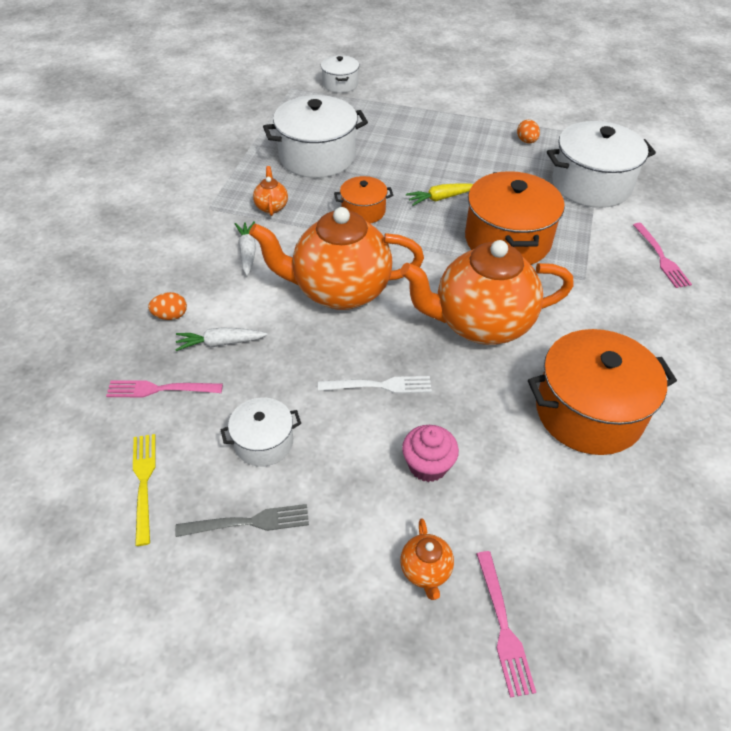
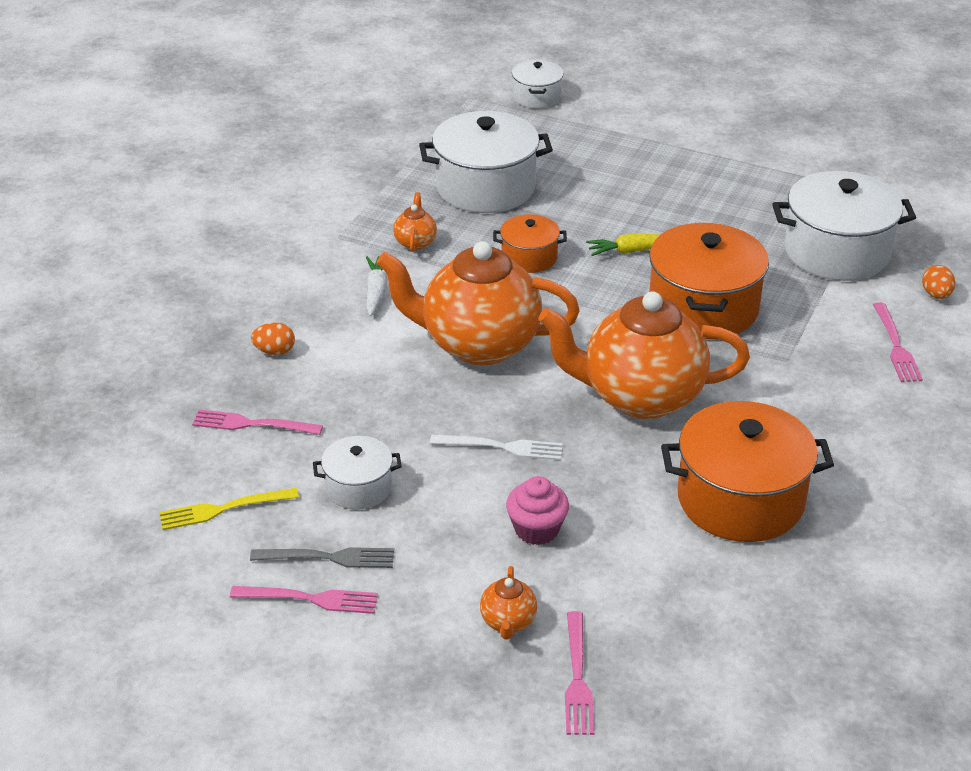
camera: 10 degrees right, 10 degrees down
yellow fork [133,434,156,546] -> yellow fork turned 105 degrees counterclockwise [159,488,299,530]
white carrot [175,327,268,351] -> none
orange egg [517,120,540,143] -> orange egg moved to [922,265,955,299]
none -> pink fork [230,586,378,614]

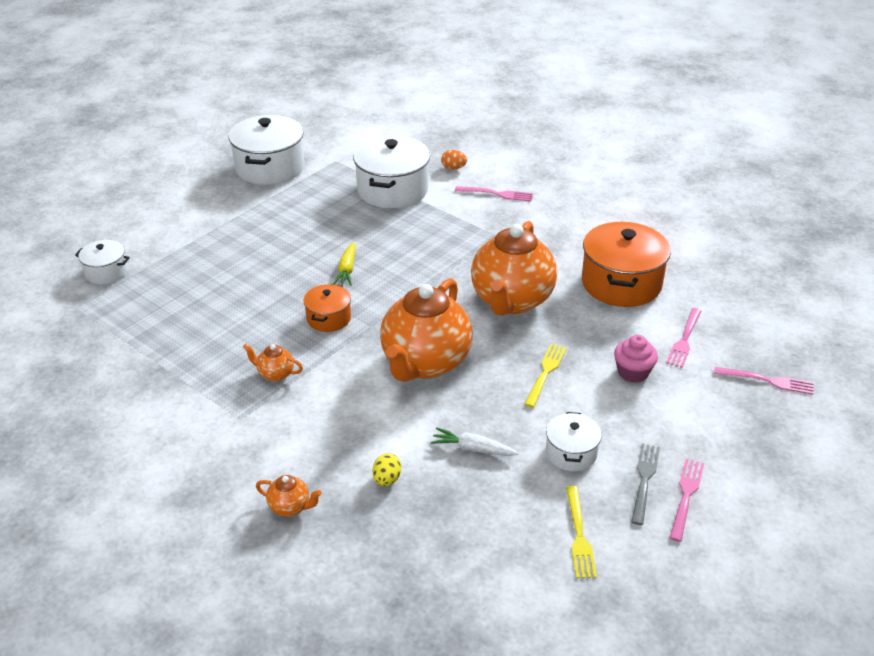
camera: 75 degrees left, 0 degrees up
pink fork [192,409,323,435] -> pink fork moved to [666,308,701,368]
orange egg [251,323,295,355] -> yellow egg [372,453,401,486]
white carrot [366,256,387,316] -> white carrot moved to [431,427,518,456]
white pot [419,111,553,213] -> white pot moved to [229,115,304,185]
white fork [430,435,563,460] -> yellow fork [524,344,567,408]
orange teapot [480,566,537,640] -> orange teapot moved to [256,475,322,516]
orange pot [649,223,769,339] -> none

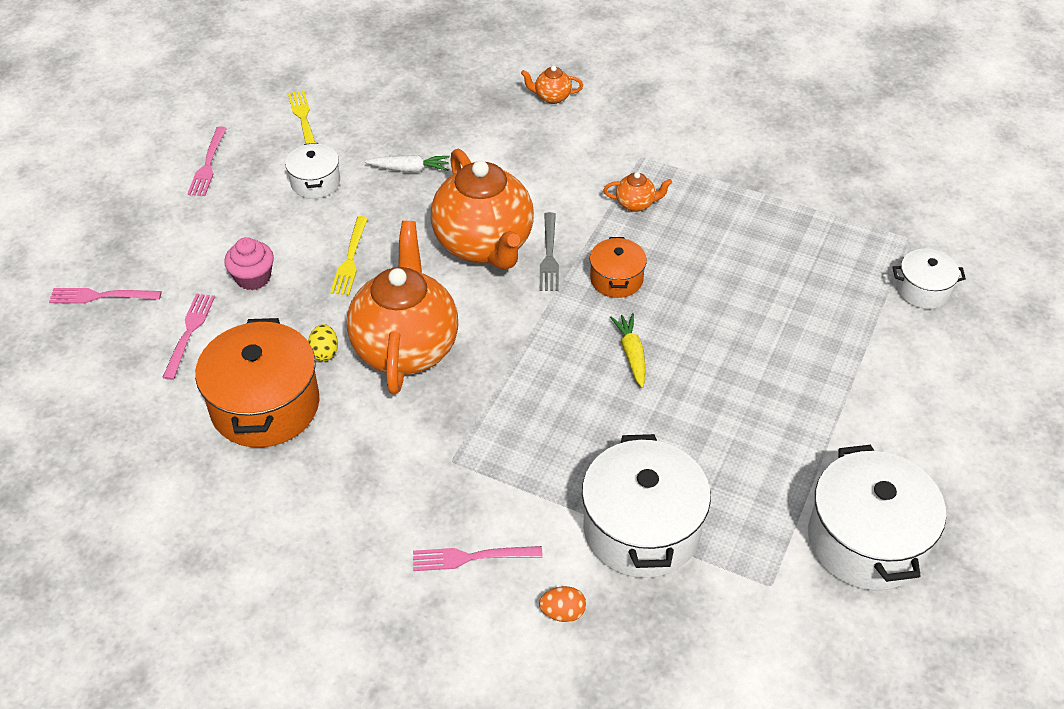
camera: 165 degrees right, 10 degrees up
yellow egg [372,453,401,486] -> yellow egg moved to [308,324,338,362]
orange teapot [380,278,473,382] -> orange teapot turned 150 degrees clockwise [431,149,534,270]
grey fork [631,444,660,525] -> grey fork moved to [540,212,559,291]

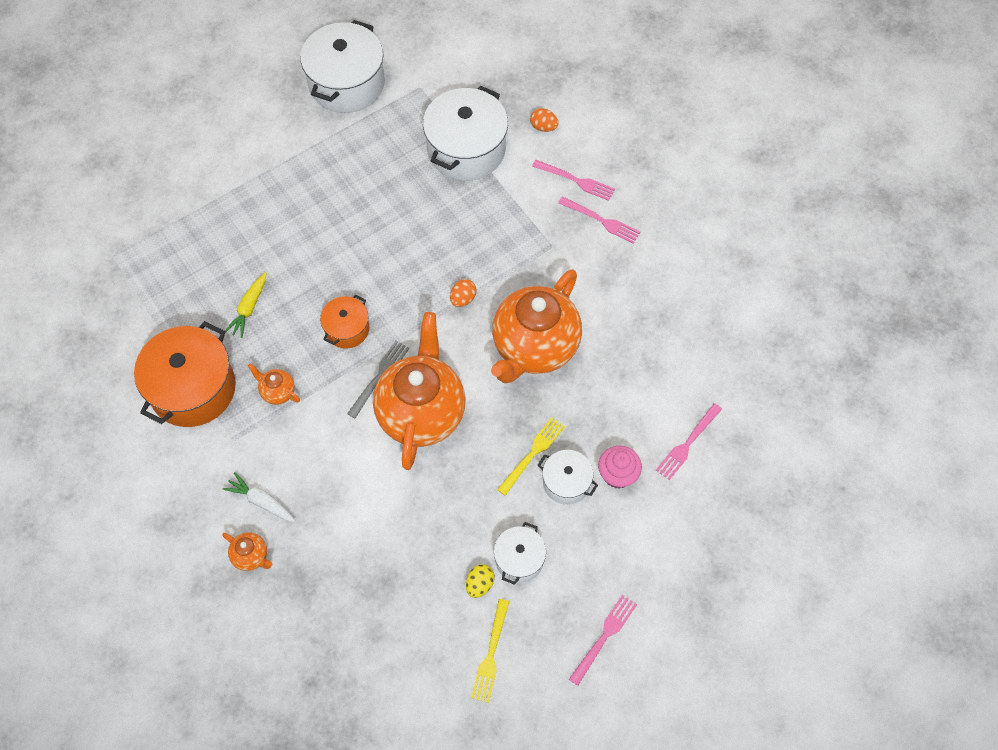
camera: 150 degrees left, 15 degrees up
pink fork [49,288,162,304] -> pink fork moved to [558,196,640,244]
orange pot [195,318,319,448] -> orange pot moved to [134,321,236,427]
yellow egg [308,324,338,362] -> yellow egg moved to [466,564,494,598]
white carrot [365,155,450,172] -> white carrot moved to [223,472,295,522]
yellow carrot [610,313,645,388] -> yellow carrot moved to [225,272,267,338]
white pot [893,249,966,309] -> white pot moved to [538,450,598,505]
none -> orange egg [450,279,477,307]

